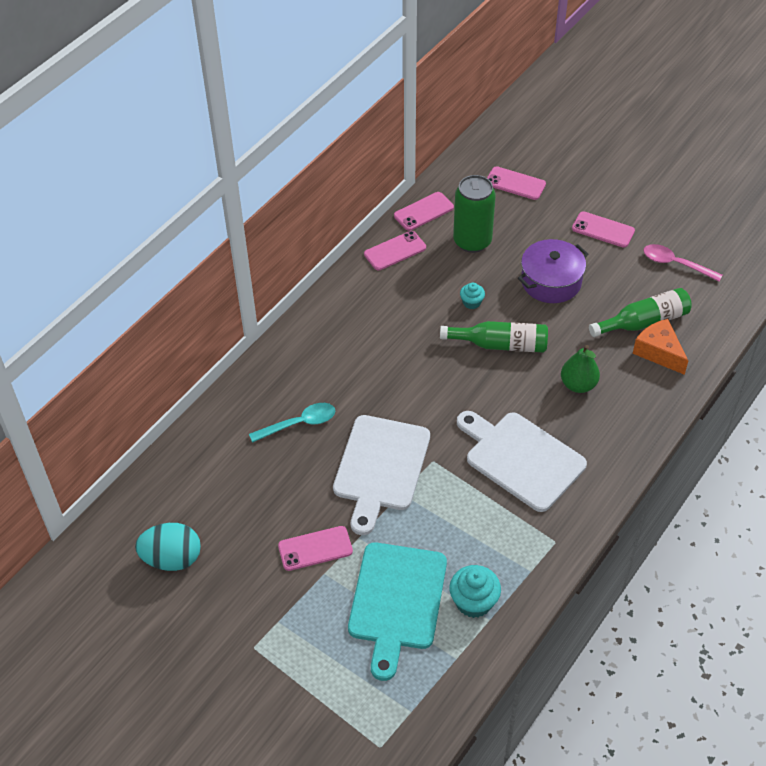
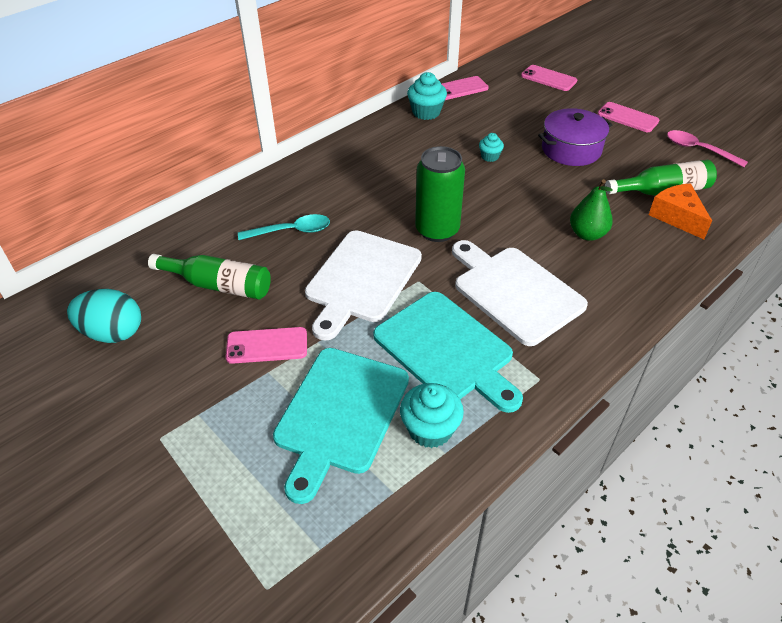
camera: 10 degrees right, 5 degrees down
pink phone [364,231,426,270] -> turquoise cupcake [407,72,447,120]
green bottle [440,321,548,353] -> green bottle moved to [148,254,271,299]
green can [453,175,496,253] -> green can moved to [415,146,465,242]
none -> turquoise cutting board [373,292,523,413]

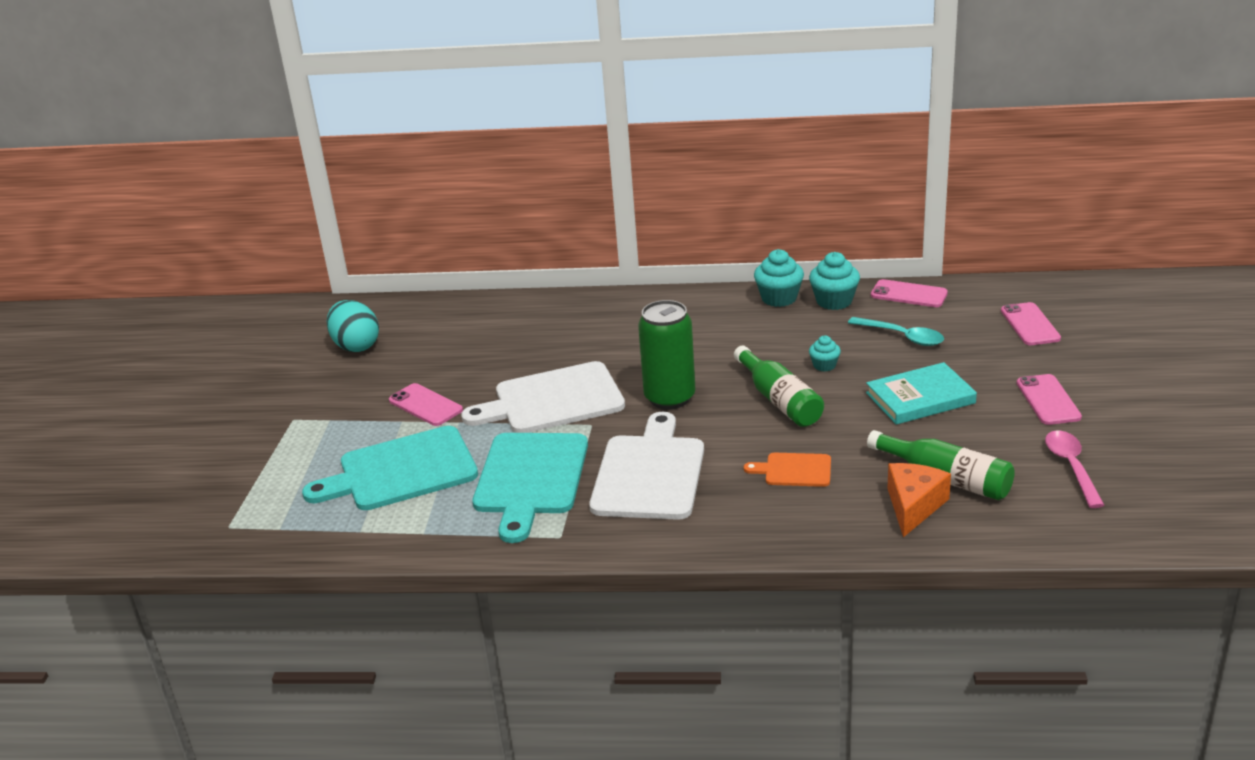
camera: 50 degrees right, 15 degrees down
green bottle [148,254,271,299] -> green bottle moved to [734,346,824,427]
turquoise spoon [238,214,330,240] -> turquoise spoon moved to [848,317,944,346]
turquoise cupcake [400,383,464,448] -> turquoise cupcake moved to [754,249,804,307]
purple pot [538,108,612,166] -> turquoise book [866,362,977,425]
green pear [570,179,613,241] -> orange cutting board [744,453,831,487]

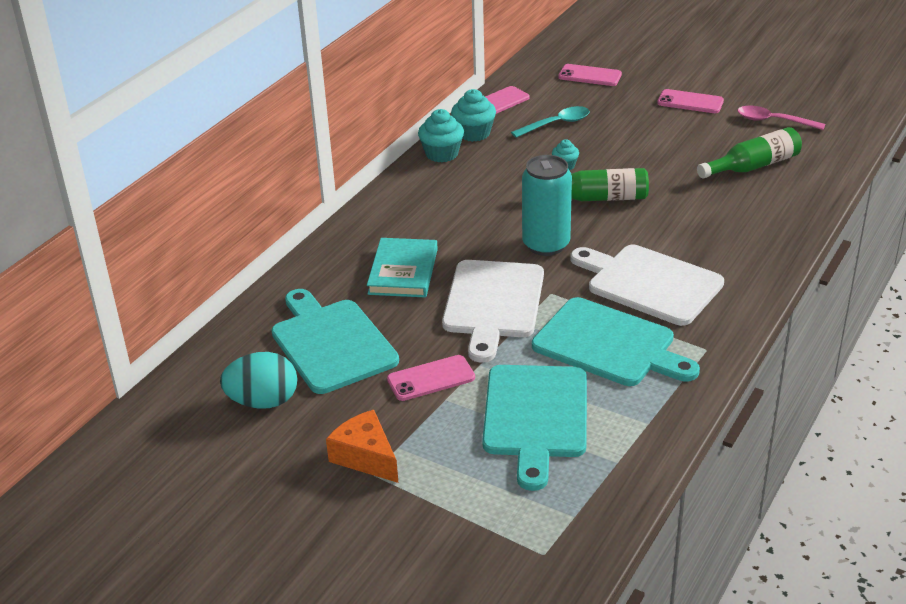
camera: 65 degrees left, 5 degrees up
green can [638,300,696,409] -> turquoise can [522,155,572,256]
orange cutting board [744,453,831,487] -> none
turquoise book [866,362,977,425] -> turquoise book moved to [367,238,438,298]
orange cheese [887,463,951,537] -> orange cheese moved to [326,410,398,483]
none -> turquoise cutting board [272,289,399,394]

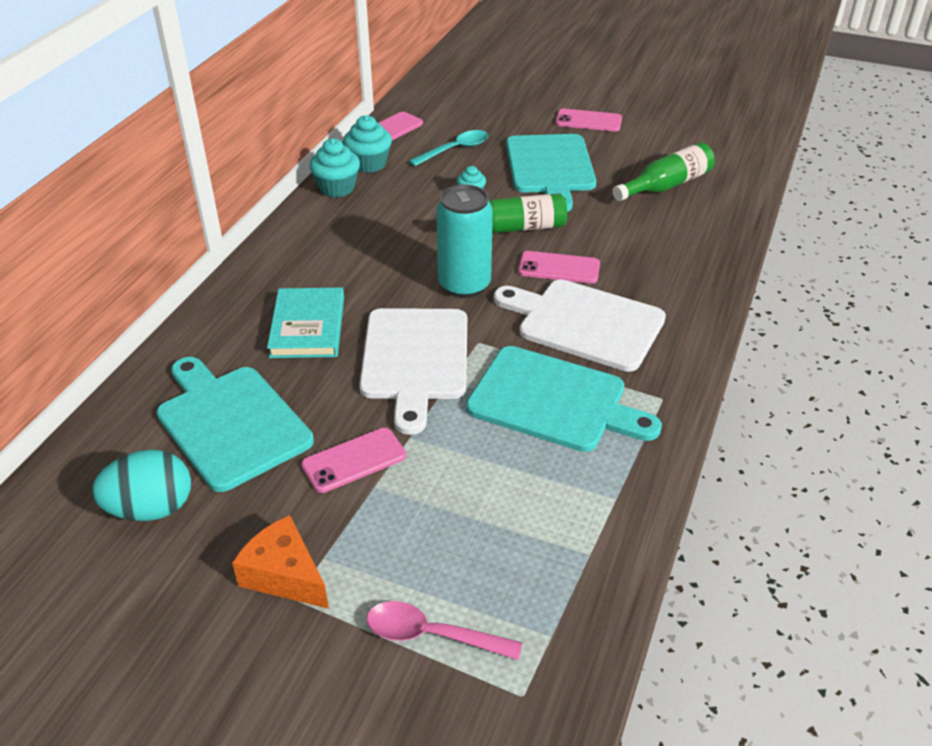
camera: 10 degrees left, 5 degrees up
turquoise cutting board [482,365,587,491] -> turquoise cutting board moved to [506,134,596,212]
pink phone [558,64,622,86] -> pink phone moved to [518,251,600,284]
pink spoon [737,106,825,130] -> pink spoon moved to [366,601,522,660]

